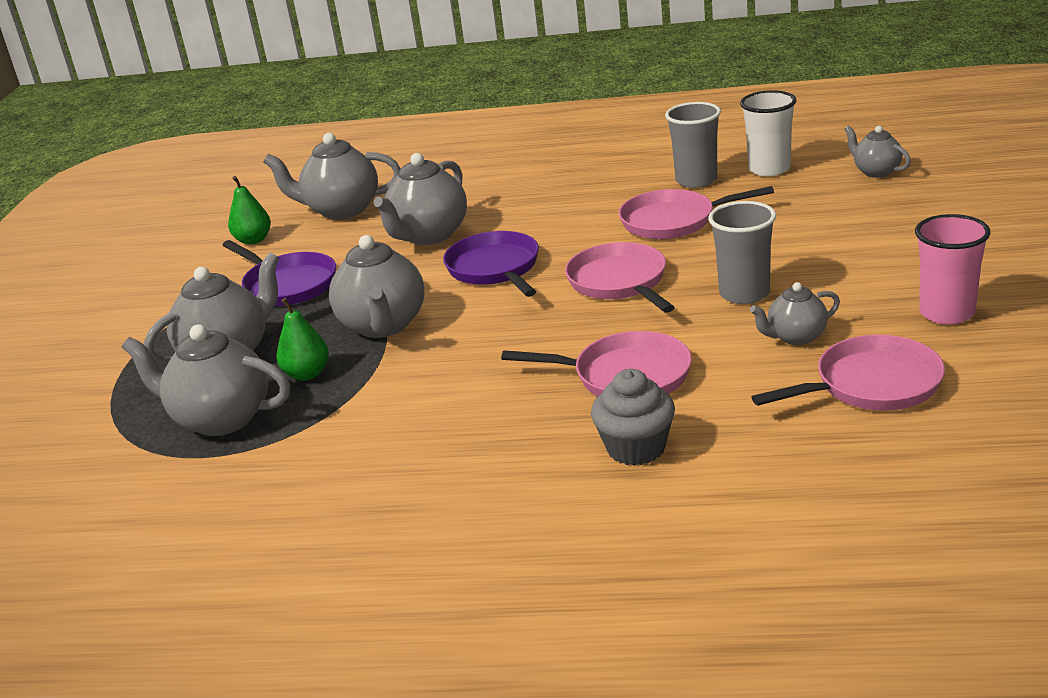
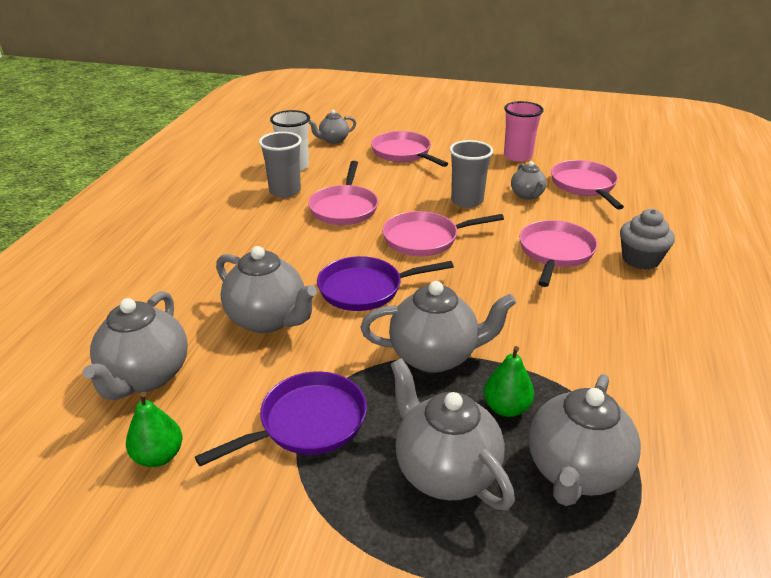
camera: 85 degrees left, 5 degrees up
none -> pink pan [371,131,448,167]

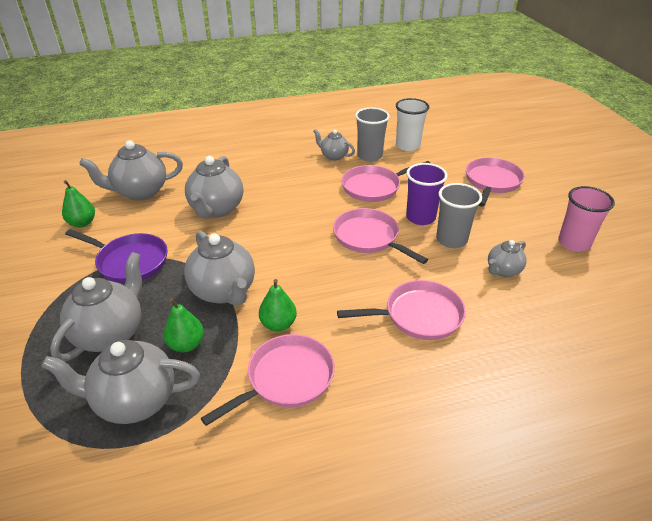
camera: 60 degrees right, 5 degrees up
grey teapot [309,110,356,144] -> grey teapot moved to [313,129,355,161]
purple pan [317,256,454,311] -> none
pink pan [551,160,624,210] -> pink pan moved to [201,334,335,426]
grey cupcake [620,209,675,270] -> none
none -> green pear [259,279,297,331]
none -> purple cup [406,163,448,225]

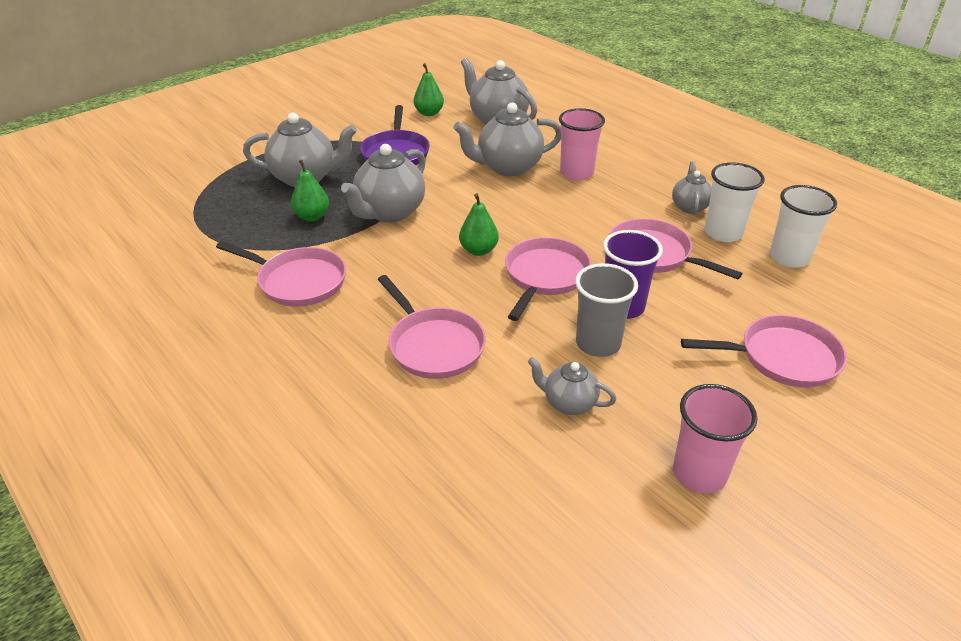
camera: 65 degrees right, 0 degrees up
grey teapot [41,340,200,424] -> none
green pear [259,279,297,331] -> green pear moved to [459,193,499,256]
grey cup [355,107,390,162] -> white cup [705,162,765,242]
none -> pink cup [559,108,605,181]

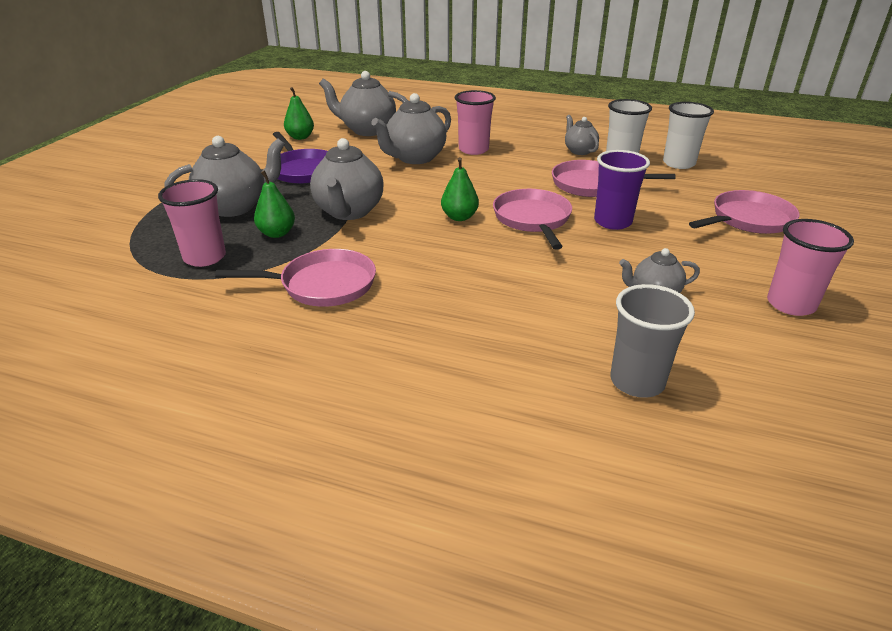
camera: 30 degrees left, 5 degrees down
pink pan [378,275,486,379] -> none
grey cup [575,263,638,357] -> grey cup moved to [610,284,695,397]
none -> pink cup [158,179,226,267]

